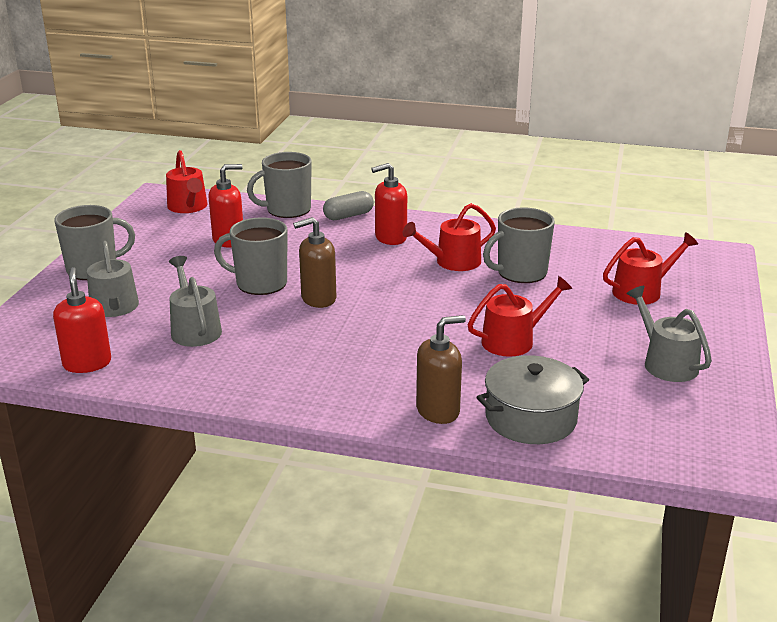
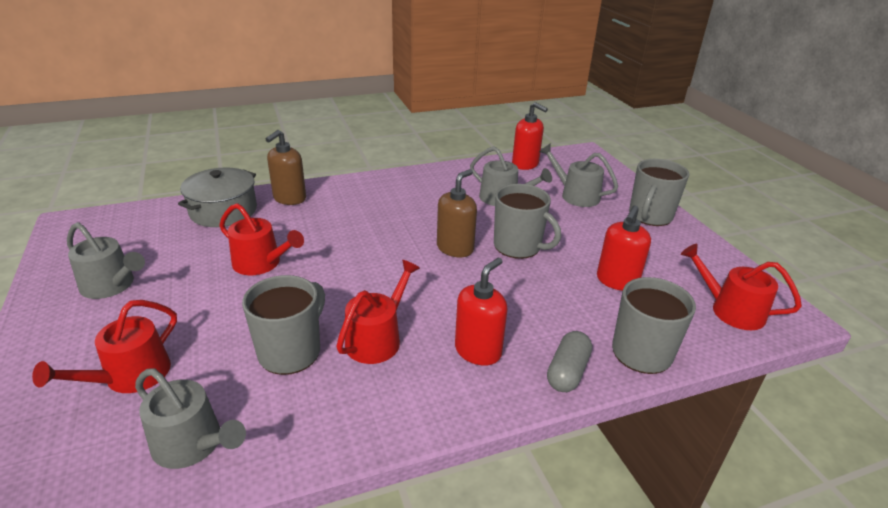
camera: 145 degrees right, 5 degrees up
grey mug [214,217,287,295] -> grey mug turned 60 degrees clockwise [494,184,561,259]
red watering can [467,276,573,357] -> red watering can turned 90 degrees counterclockwise [219,203,304,275]
none -> grey watering can [135,369,246,469]

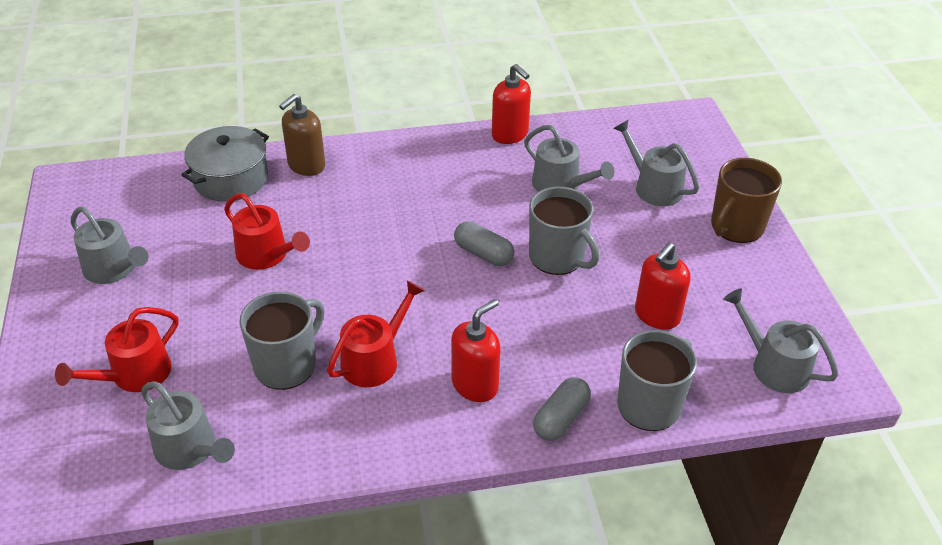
camera: 10 degrees right, 10 degrees up
brown soap dispenser [437,169,477,257] -> grey capsule [454,221,514,266]
red soap dispenser [512,102,548,170] -> red soap dispenser moved to [492,64,531,144]
grey mug [629,159,689,226] -> brown mug [711,158,782,243]
red watering can [681,244,802,330] -> grey watering can [723,288,839,393]

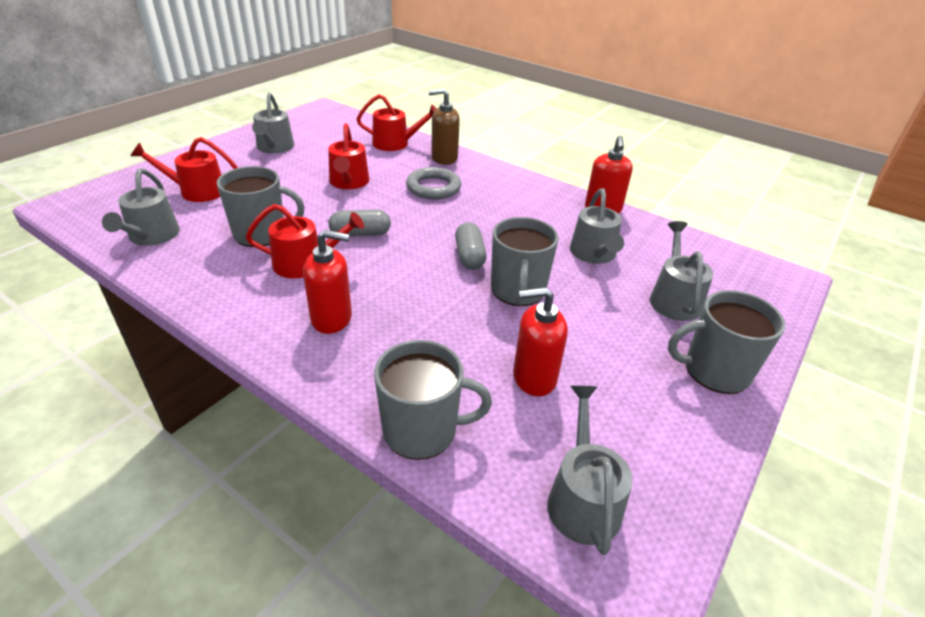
camera: 45 degrees right, 5 degrees down
grey pot [181,126,269,202] -> red watering can [357,94,436,151]
grey capsule [533,377,591,441] -> grey capsule moved to [328,209,391,237]
brown mug [711,158,782,243] -> grey mug [668,290,786,394]
none -> grey ring [406,167,461,199]

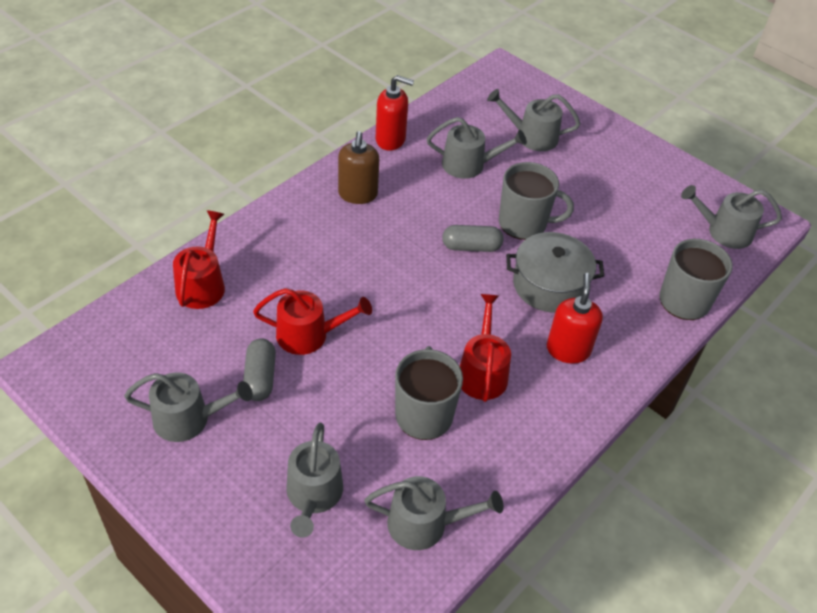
camera: 85 degrees left, 10 degrees up
red watering can [131,137,238,202] -> grey watering can [286,423,343,538]
grey capsule [328,209,391,237] -> grey capsule moved to [243,338,276,401]
grey ring [406,167,461,199] -> none
brown soap dispenser [428,88,460,165] -> brown soap dispenser moved to [338,131,379,204]
red soap dispenser [513,287,568,396] -> none
grey mug [668,290,786,394] -> none
none -> grey pot [506,232,604,313]

